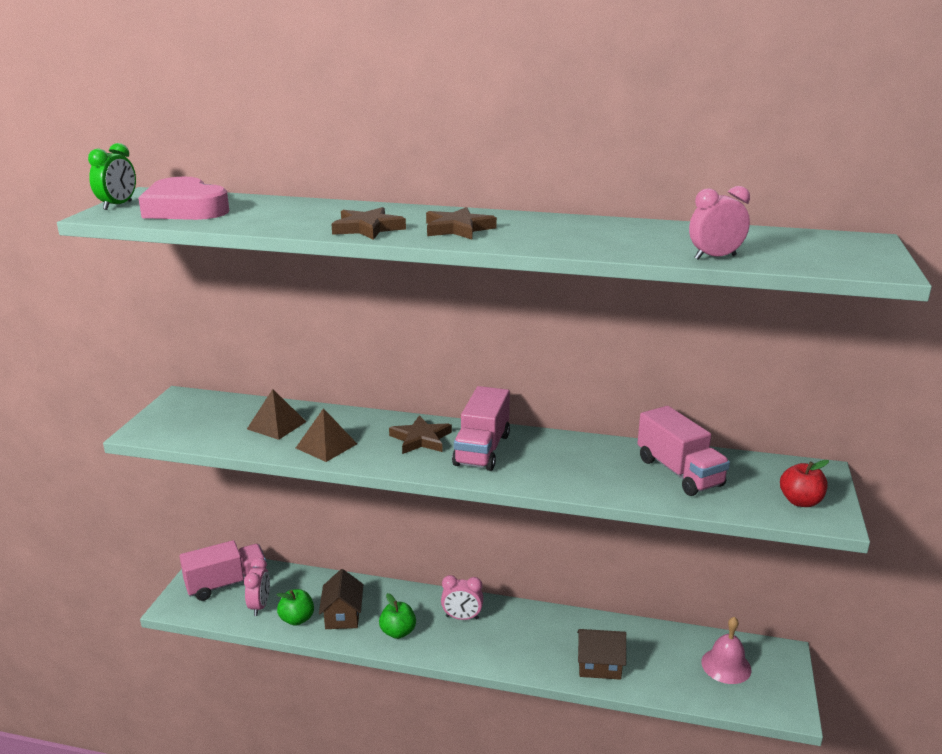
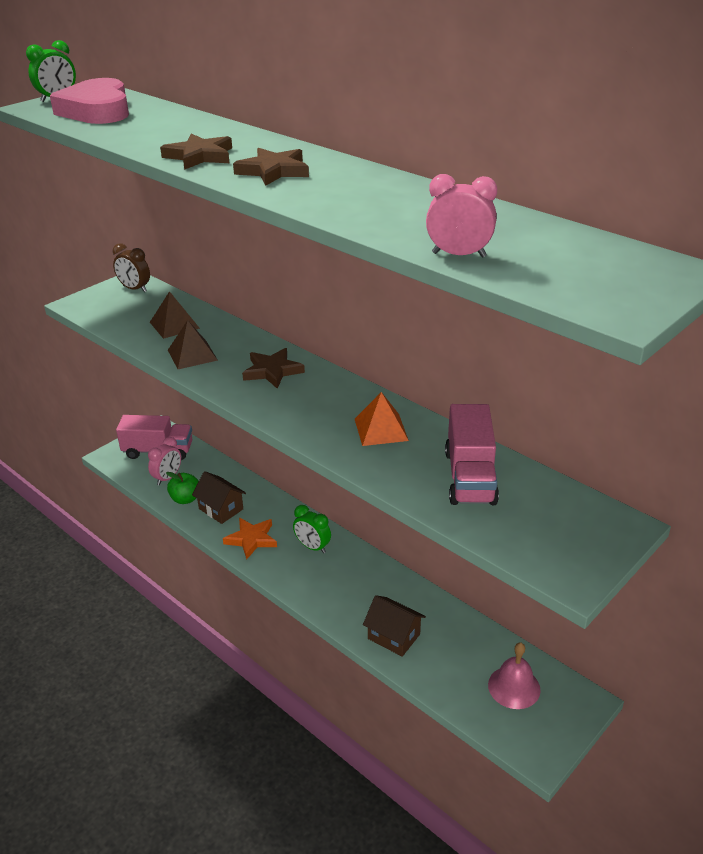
camera: 30 degrees right, 10 degrees up
brown house [319,569,363,629] -> brown house turned 75 degrees counterclockwise [192,471,246,524]
green apple [379,593,416,639] -> orange star [223,518,277,560]
pink clock [441,575,483,620] -> green clock [293,505,331,553]
pink truck [452,386,510,471] -> none
red apple [780,460,829,507] -> none
none -> brown clock [113,243,150,292]
none -> orange pyramid [355,392,409,446]

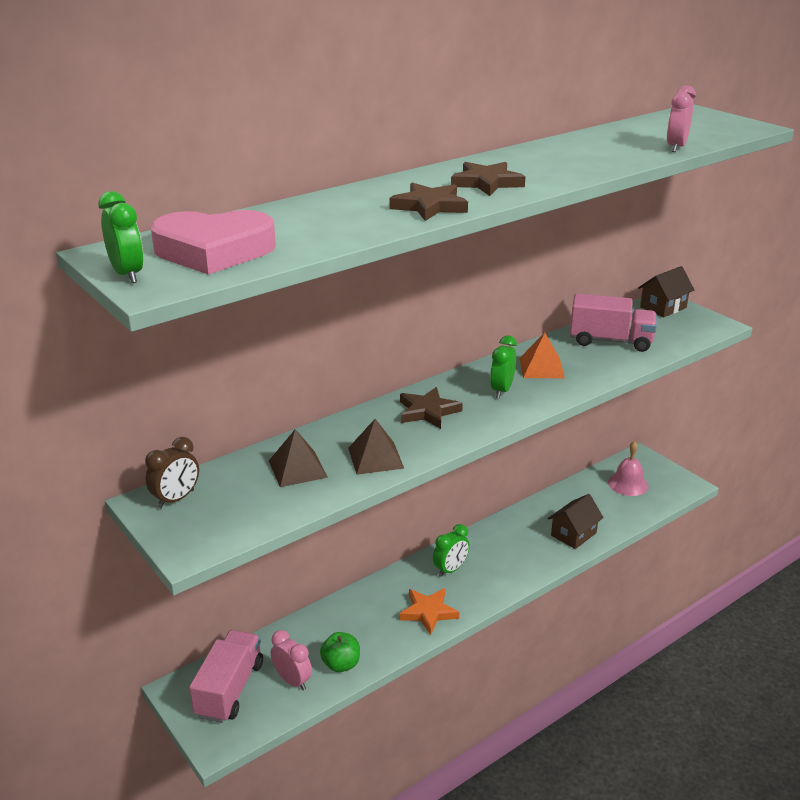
camera: 80 degrees left, 5 degrees down
brown house [192,471,246,524] -> brown house moved to [638,266,694,317]
none -> green clock [490,335,517,398]

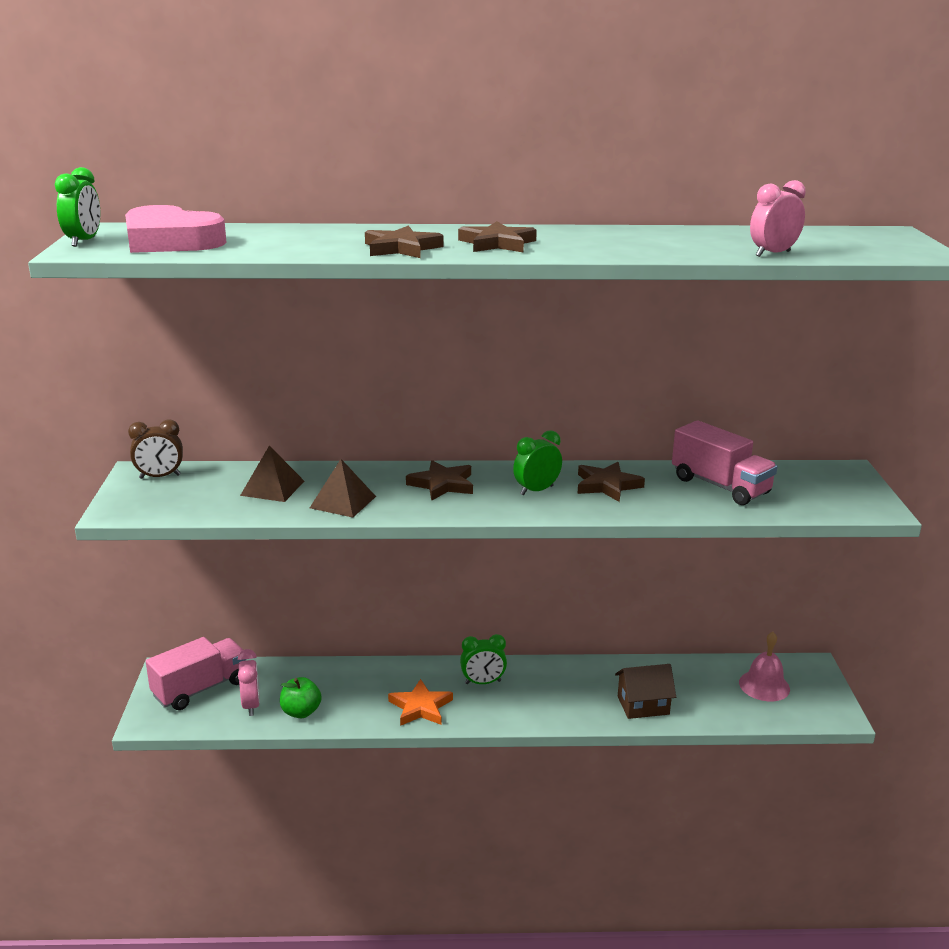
camera: 35 degrees right, 5 degrees down
orange pyramid [520,333,565,378] -> brown star [577,462,645,502]
brown house [638,266,694,317] -> none

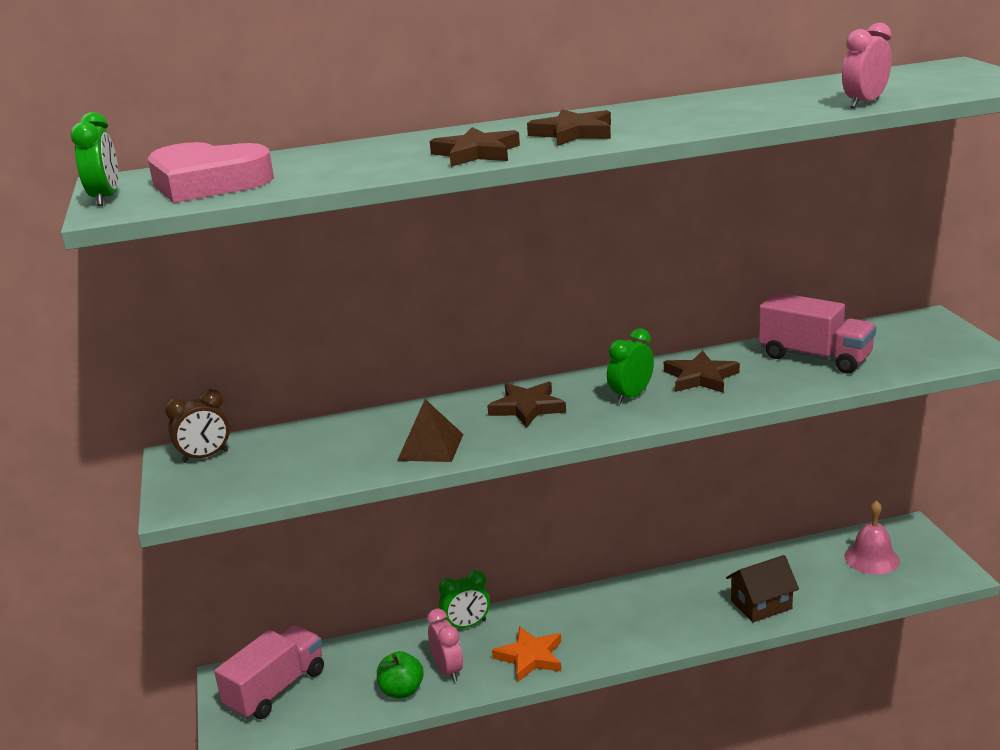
camera: 10 degrees left, 0 degrees up
pink clock [238,649,260,716] -> pink clock moved to [427,608,463,682]
brown pyramid [240,446,304,502] -> none
green clock [460,634,507,684] -> green clock moved to [439,570,490,628]

